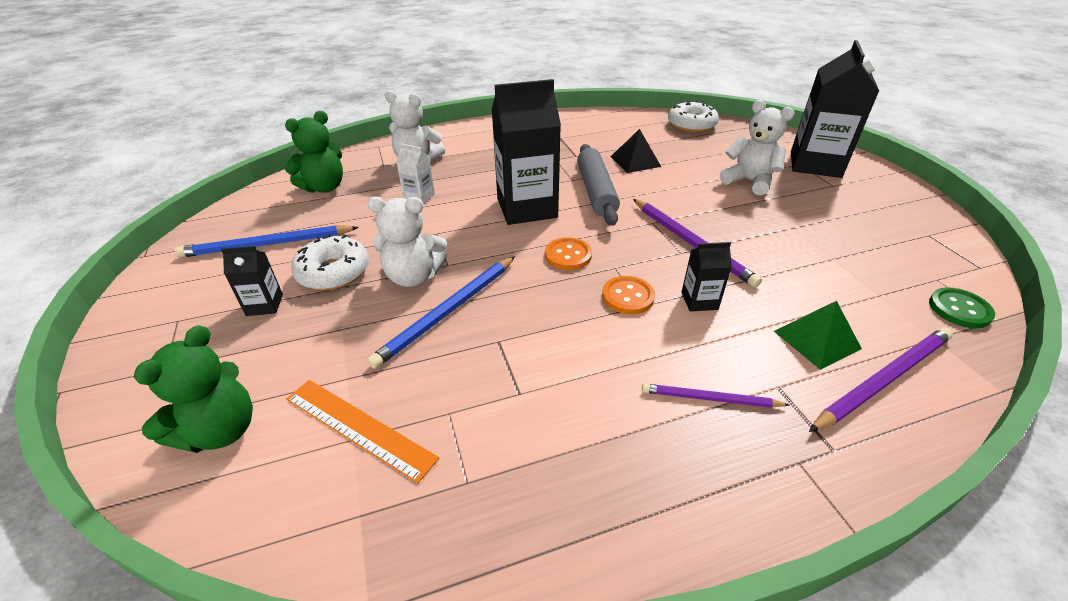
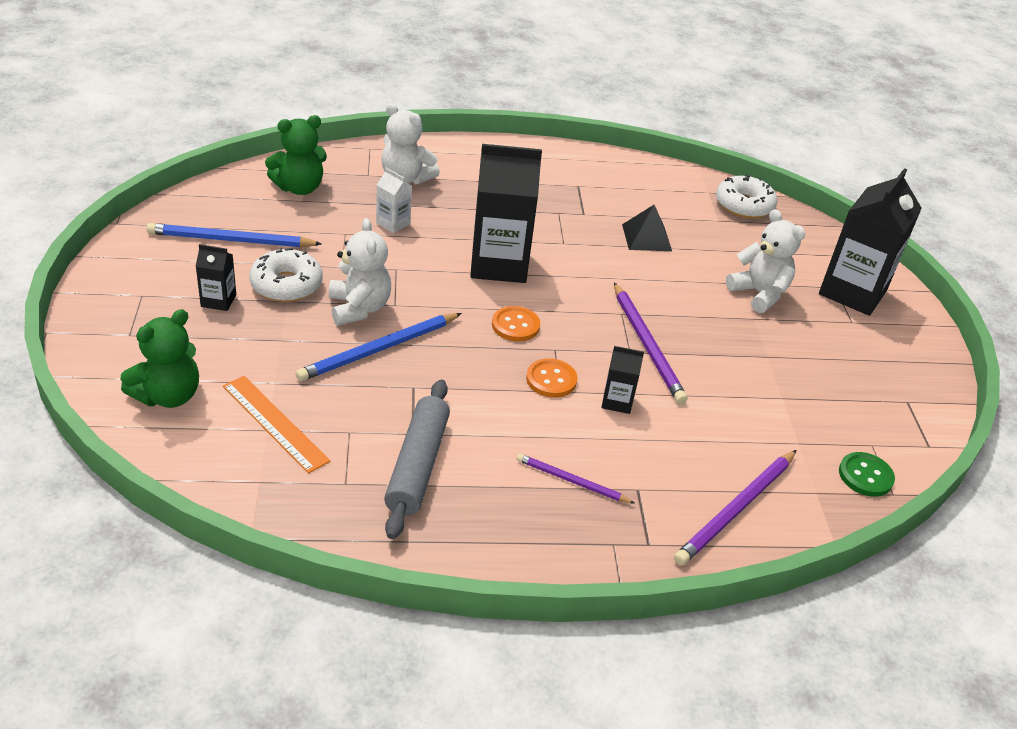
camera: 10 degrees right, 0 degrees up
white teddy bear [367,197,447,287] -> white teddy bear turned 120 degrees counterclockwise [329,218,391,325]
grey rolling pin [577,144,620,226] -> grey rolling pin moved to [384,380,450,539]
green pyramid [774,301,862,370] -> none
purple pencil [809,327,953,432] -> purple pencil turned 150 degrees clockwise [674,450,797,566]

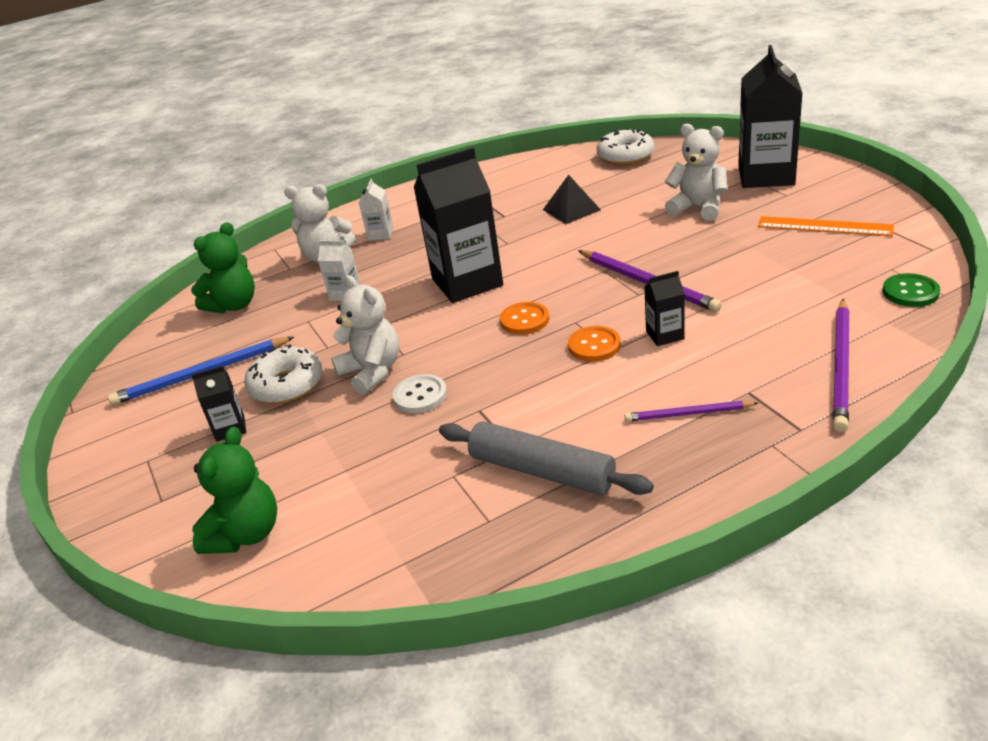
camera: 15 degrees left, 5 degrees down
orange ruler [223,376,330,473] -> orange ruler moved to [758,216,894,236]
blue pencil [295,313,462,381] -> white button [393,374,447,413]
grey rolling pin [384,380,450,539] -> grey rolling pin turned 45 degrees counterclockwise [439,421,654,495]
none -> white carton [359,179,394,241]

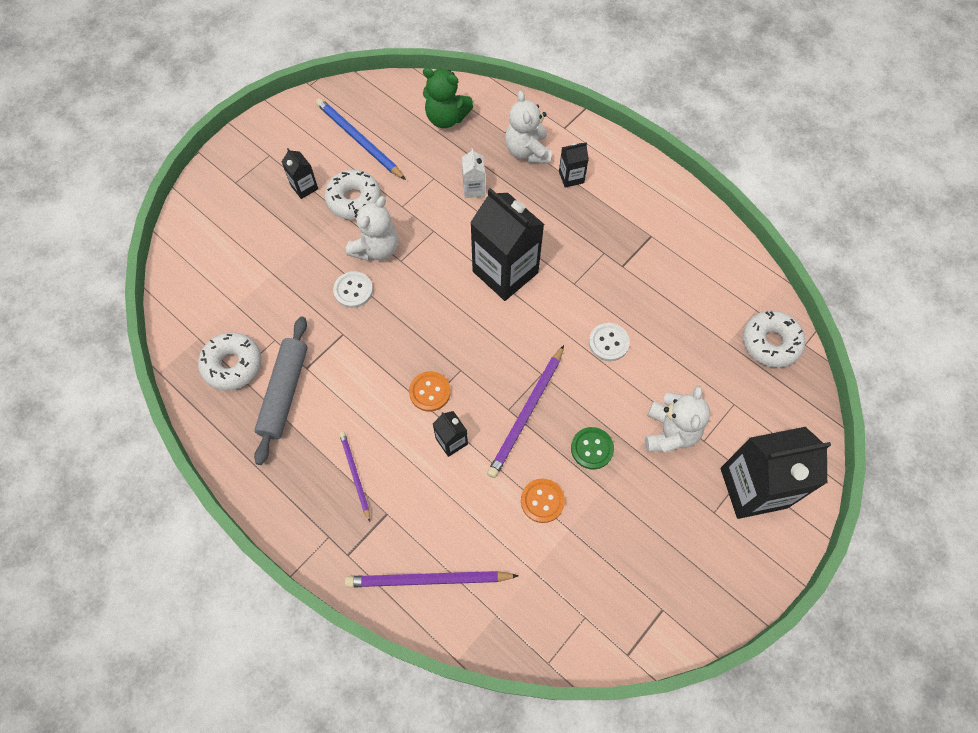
camera: 65 degrees right, 30 degrees up
green teddy bear [192,427,277,554] -> none
white carton [359,179,394,241] -> black carton [559,142,589,188]
orange button [500,302,549,335] -> orange button moved to [521,479,565,523]
black pyramid [543,175,601,224] -> none
orange ruler [758,216,894,236] -> none
green button [883,273,940,307] -> green button moved to [571,427,614,470]
none -> white donut [198,332,262,391]
none -> white button [589,323,630,361]

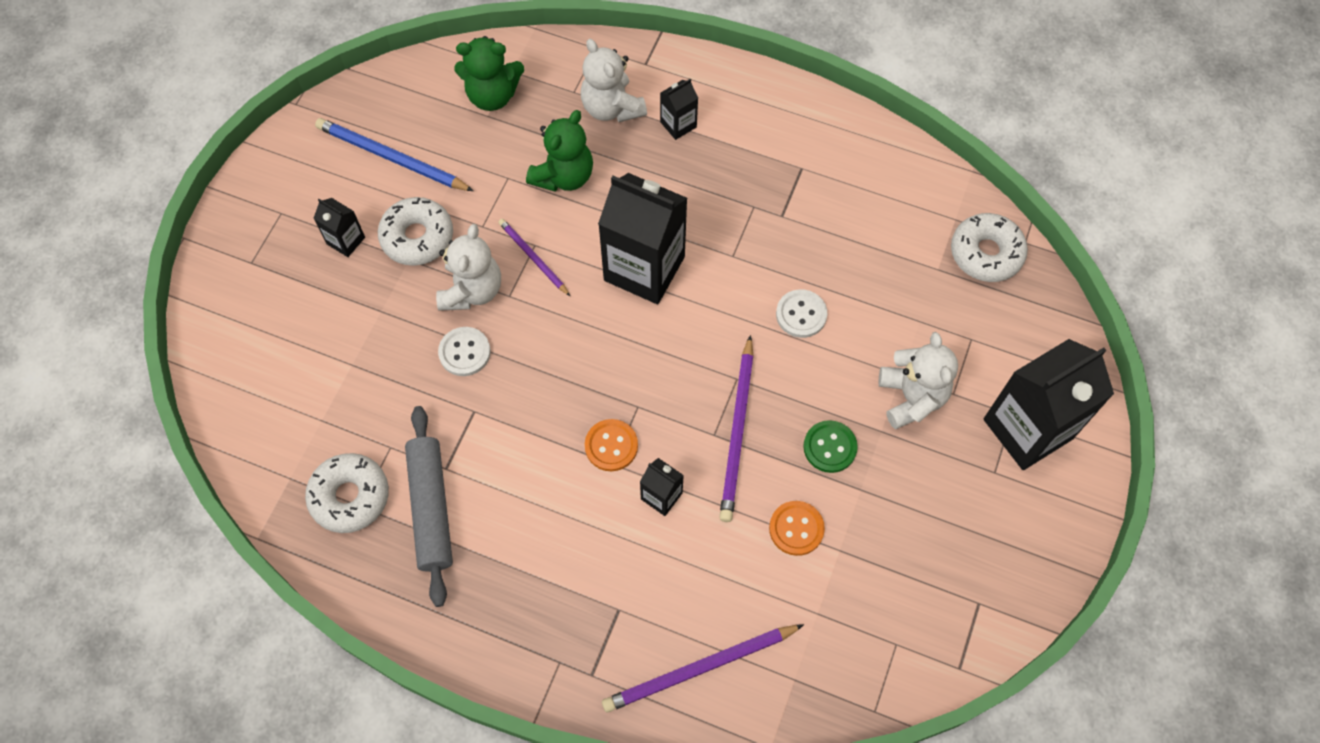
camera: 20 degrees left, 0 degrees up
purple pencil [339,432,370,522] -> purple pencil moved to [498,219,570,296]
white carton [462,148,485,198] -> green teddy bear [526,110,593,192]

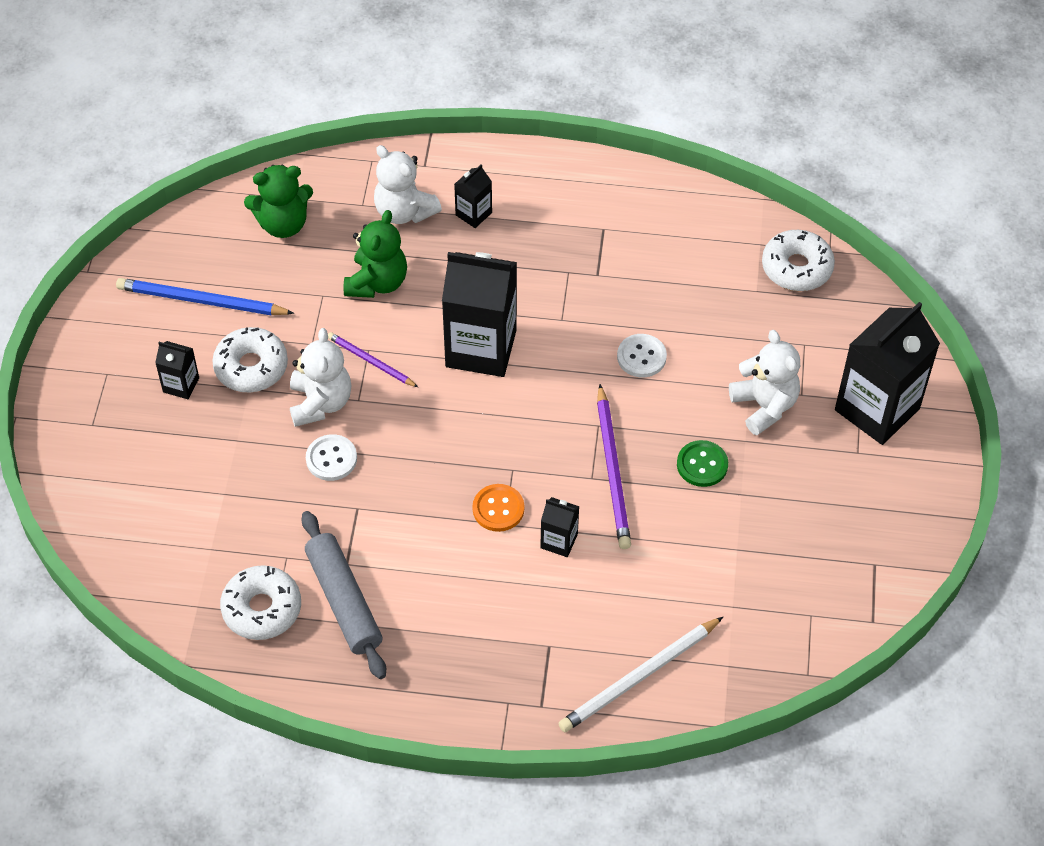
camera: 15 degrees left, 10 degrees down
purple pencil [602,624,804,713] -> white pencil [558,617,723,732]
orange button [769,501,825,556] -> none

